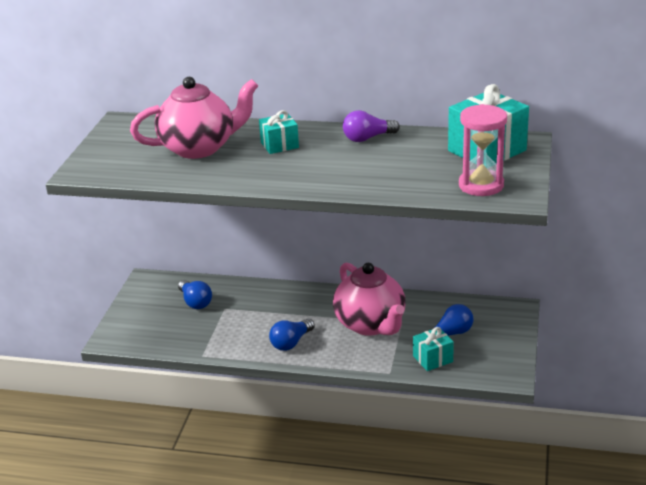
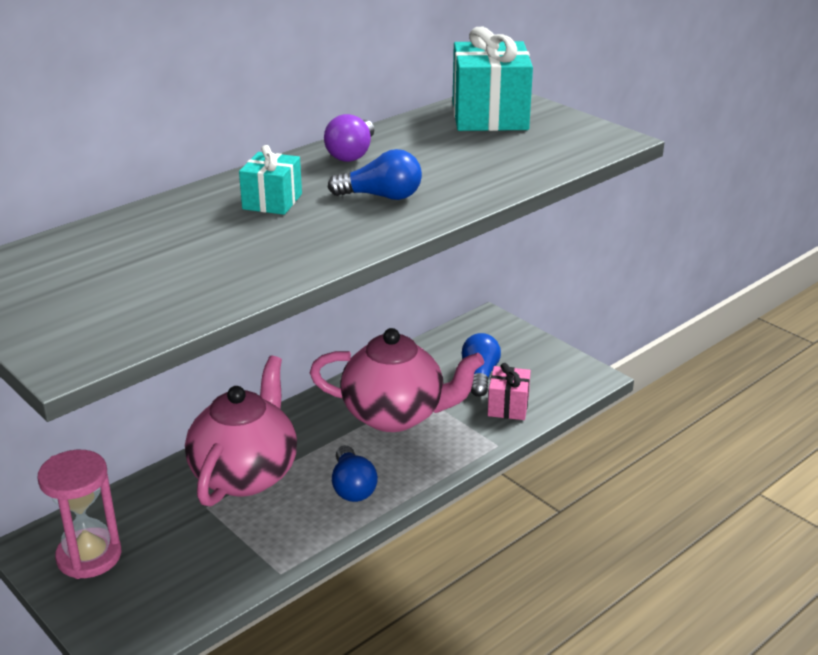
camera: 55 degrees left, 0 degrees up
pink teapot [130,77,258,159] -> pink teapot moved to [185,356,297,507]
blue light bulb [178,280,212,309] -> blue light bulb moved to [328,149,422,200]
turquoise gift [413,327,454,371] -> pink gift [488,363,531,420]
pink hourglass [459,104,507,196] -> pink hourglass moved to [38,450,121,579]

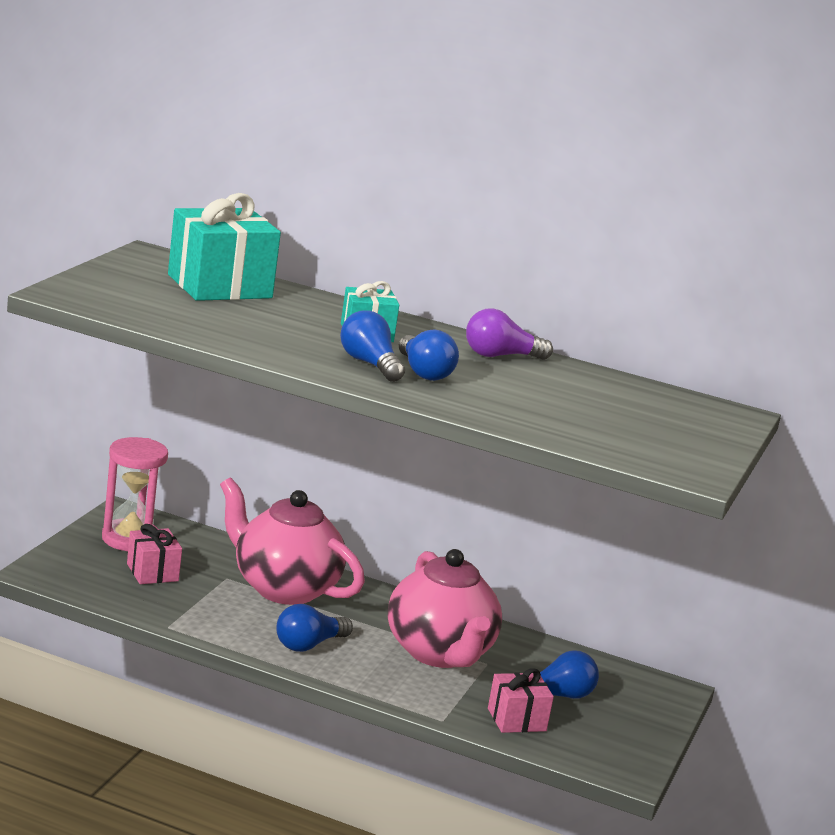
camera: 60 degrees right, 10 degrees down
pink teapot [185,356,297,507] -> pink teapot turned 135 degrees counterclockwise [220,477,365,605]
turquoise gift [453,27,533,131] -> turquoise gift moved to [168,193,281,301]
none -> pink gift [127,524,182,584]
none -> blue light bulb [340,310,405,382]

